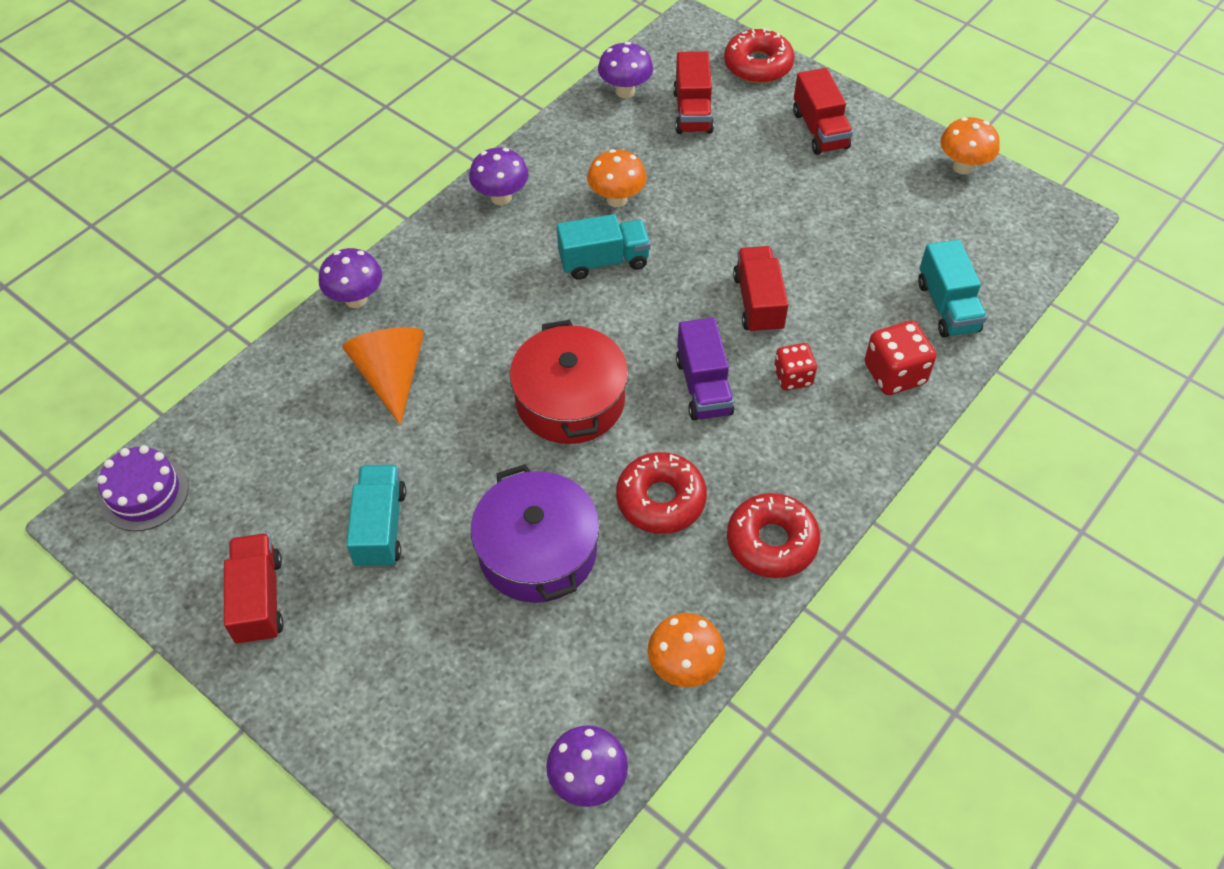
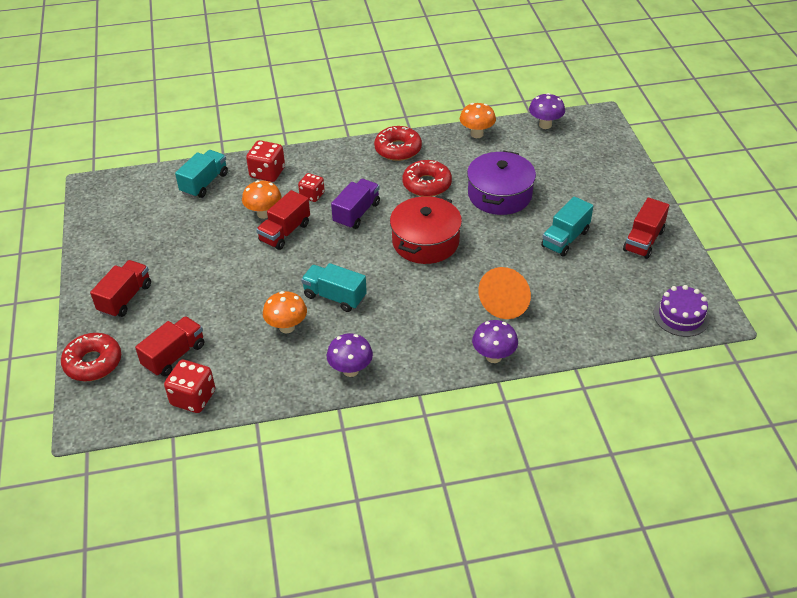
camera: 140 degrees left, 10 degrees down
purple mushroom [598,42,653,98] -> red dice [164,360,215,413]
orange mushroom [941,117,1000,175] -> orange mushroom moved to [242,180,281,219]

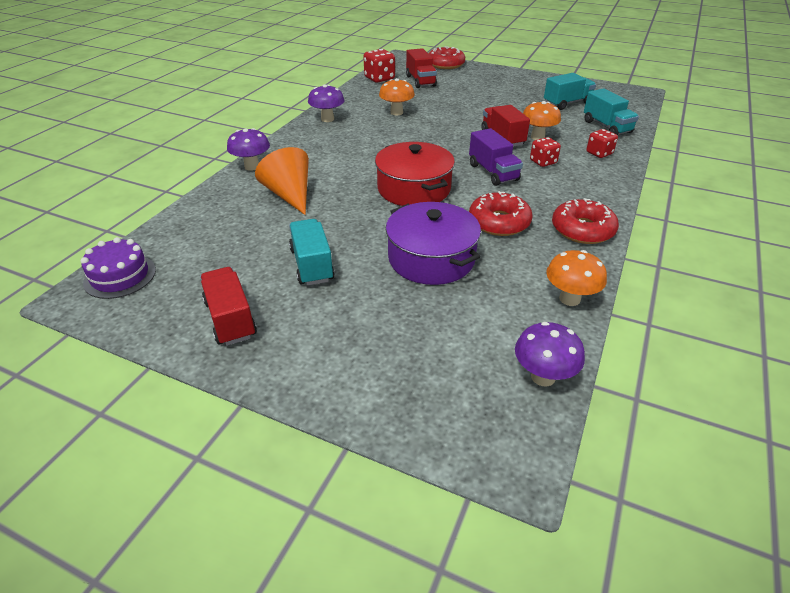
camera: 125 degrees right, 5 degrees down
red truck [90,260,151,318] -> none
red dice [246,140,285,182] -> red dice [586,129,618,158], size x0.66
turquoise truck [301,263,367,312] -> turquoise truck moved to [544,73,596,110]

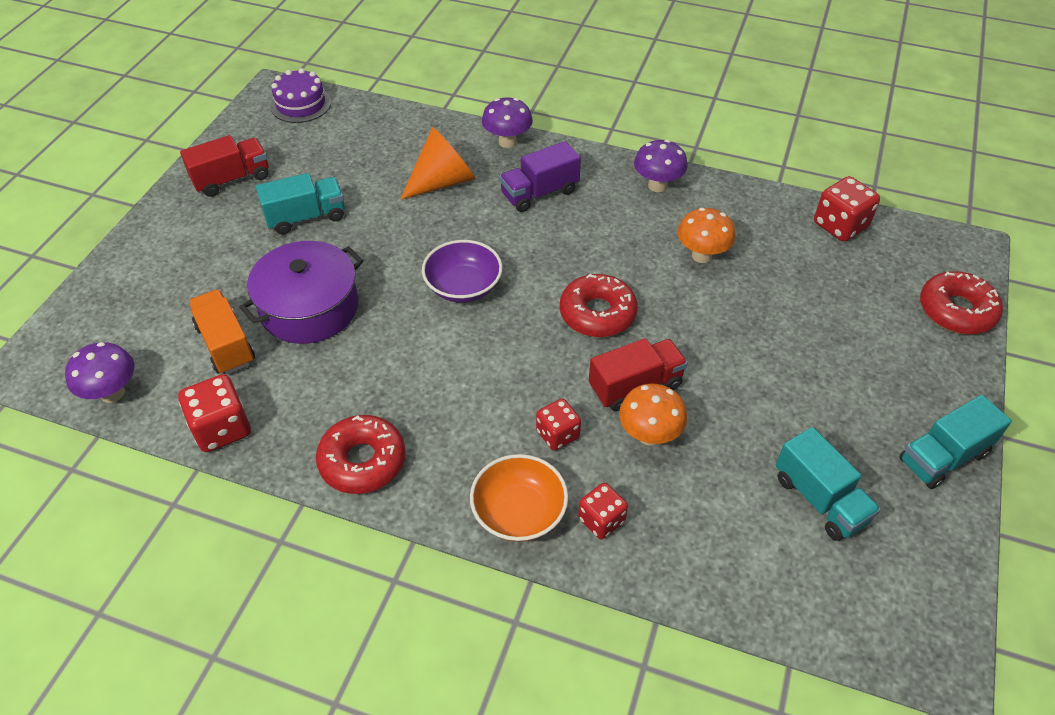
camera: 85 degrees right, 10 degrees up
red pot [375,142,455,206] -> purple bowl [422,240,502,303]
red truck [406,48,437,88] -> none
purple truck [469,128,523,186] -> purple truck moved to [499,141,581,212]
red donut [469,191,532,236] -> red donut moved to [560,274,638,337]
orange mushroom [546,250,607,306] -> red dice [178,374,251,452]
turquoise truck [584,88,639,135] -> turquoise truck moved to [899,395,1012,489]
none -> orange truck [188,289,255,374]
none -> orange bowl [470,454,568,542]

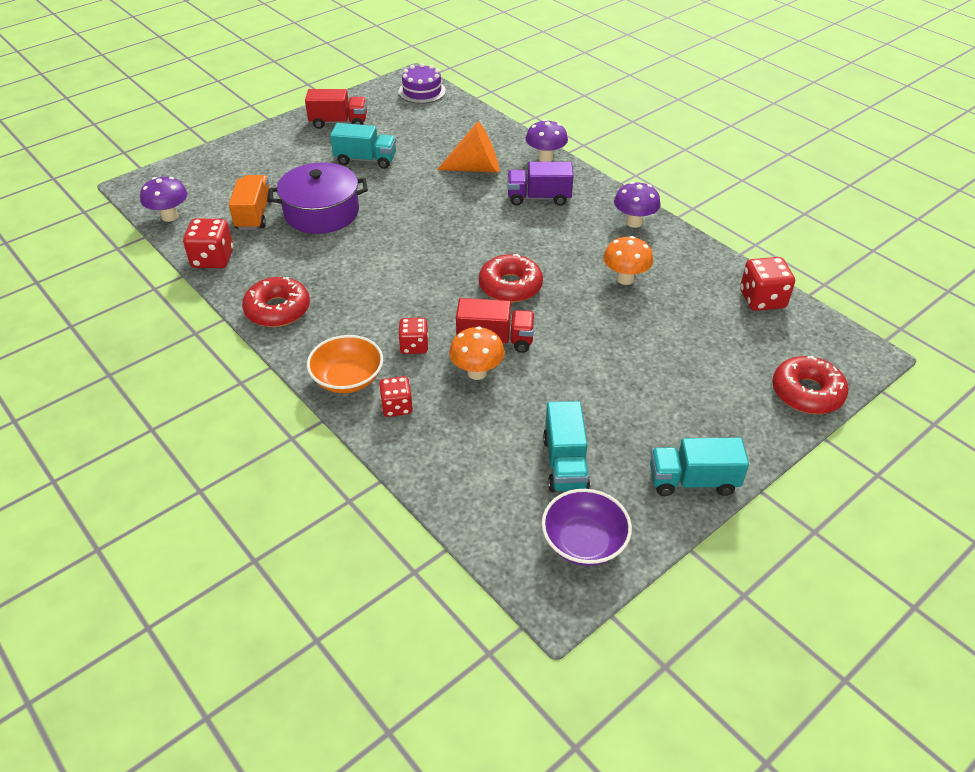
camera: 30 degrees right, 5 degrees down
purple bowl [422,240,502,303] -> purple bowl moved to [542,489,632,566]

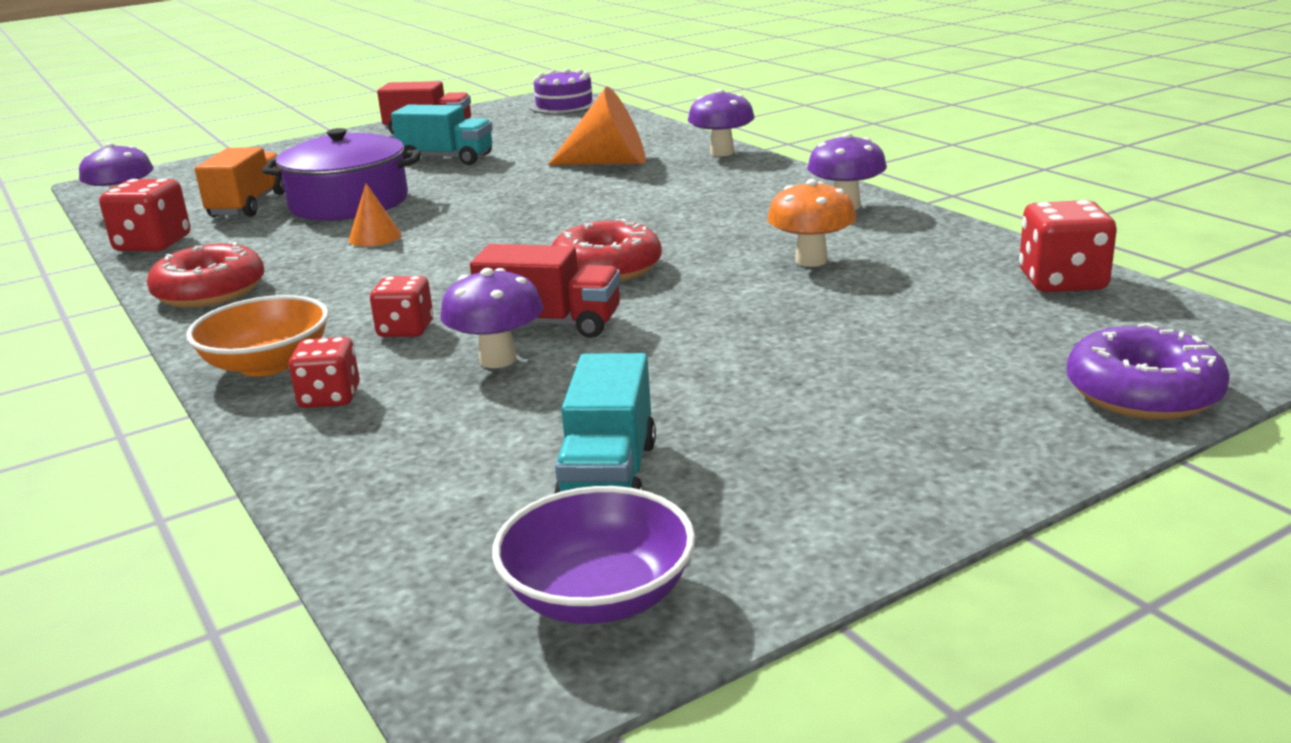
camera: 10 degrees right, 20 degrees down
orange mushroom [449,326,505,380] -> purple mushroom [440,268,544,368]
purple truck [508,162,573,206] -> none
turquoise truck [650,438,749,496] -> none
red donut [772,356,848,414] -> purple donut [1066,323,1230,420]
none -> orange cone [349,183,402,246]

